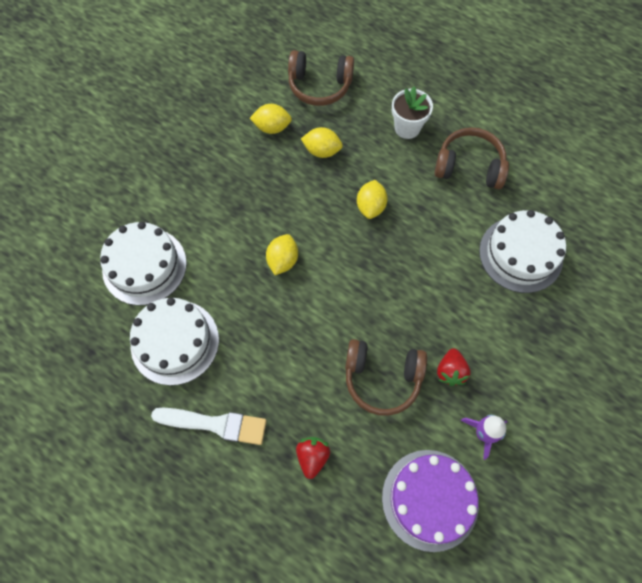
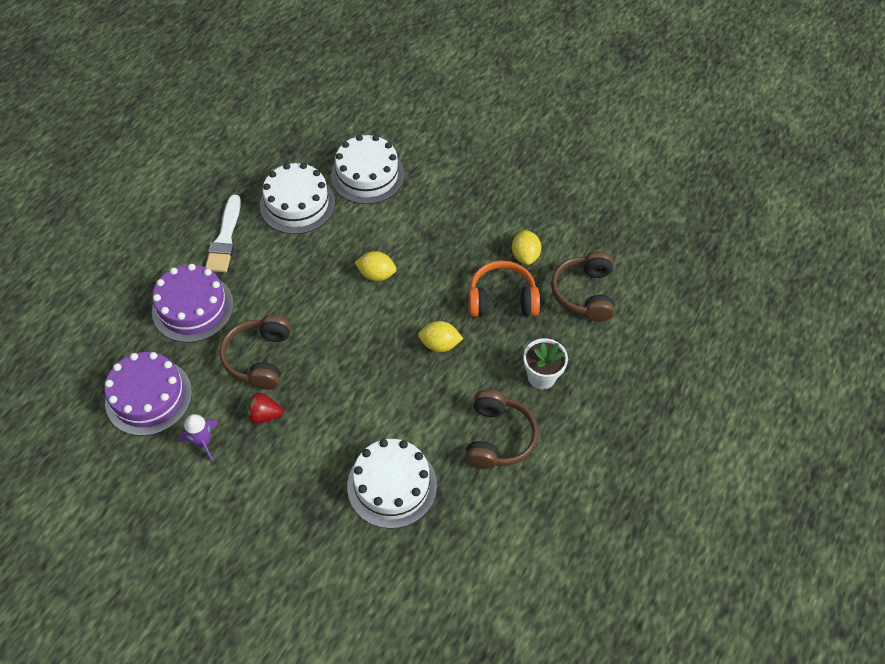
camera: 85 degrees right, 10 degrees down
red strawberry [296,437,330,479] -> purple cake [152,264,234,343]
yellow lemon [301,127,343,158] -> orange headphones [468,261,540,317]

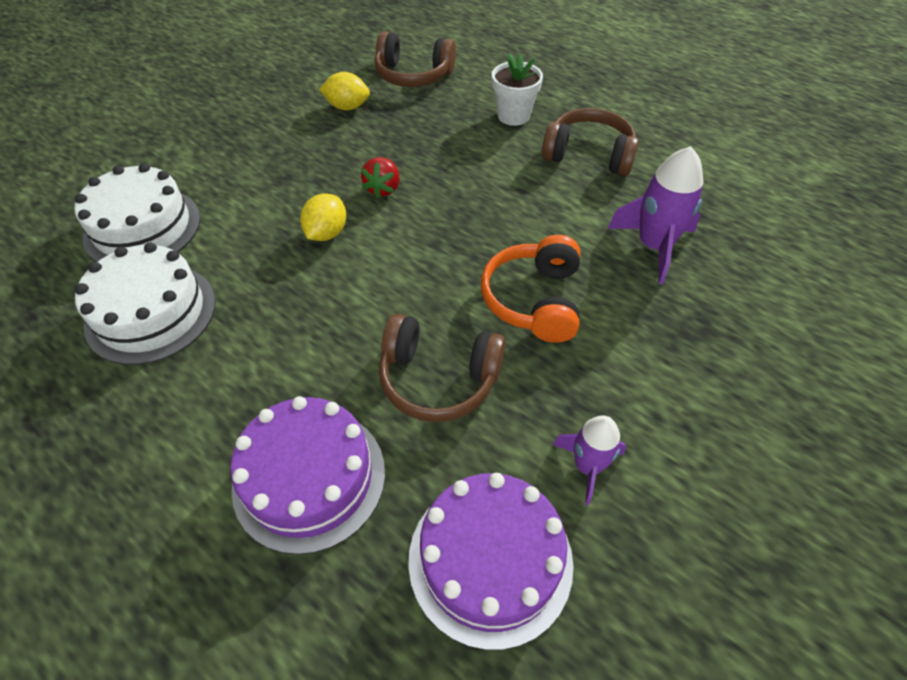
camera: 80 degrees left, 5 degrees down
white brush [205,195,241,273] -> none
red strawberry [246,392,283,424] -> red strawberry moved to [361,157,399,198]
white cake [347,439,437,529] -> purple rocket [608,146,704,284]
yellow lemon [418,321,463,352] -> none
orange headphones [468,261,540,317] -> orange headphones moved to [481,235,580,343]

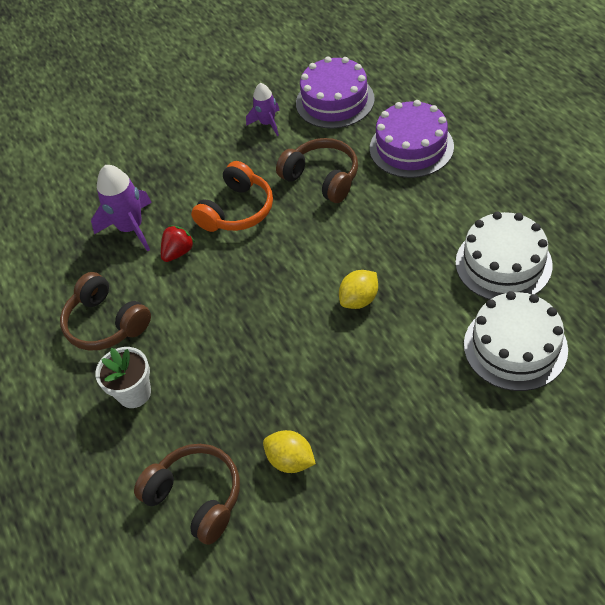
camera: 150 degrees left, 0 degrees up
red strawberry [361,157,399,198] -> red strawberry moved to [161,225,195,262]

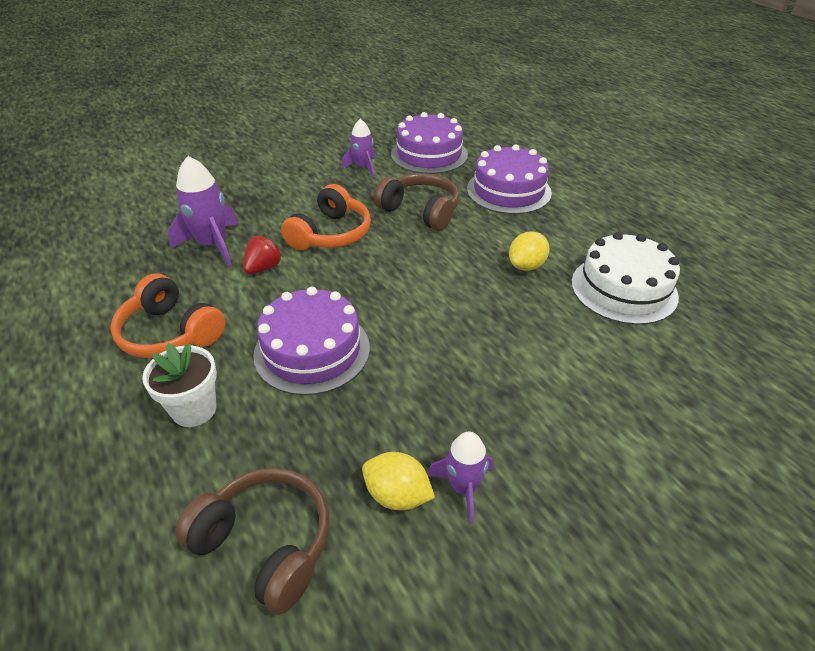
camera: 10 degrees left, 10 degrees down
brown headphones [60,272,151,350] -> orange headphones [111,273,225,358]
yellow lemon [339,270,378,309] -> yellow lemon moved to [509,232,550,271]
white cake [464,291,568,391] -> none
none -> purple cake [253,286,370,395]
none -> purple rocket [428,432,493,524]

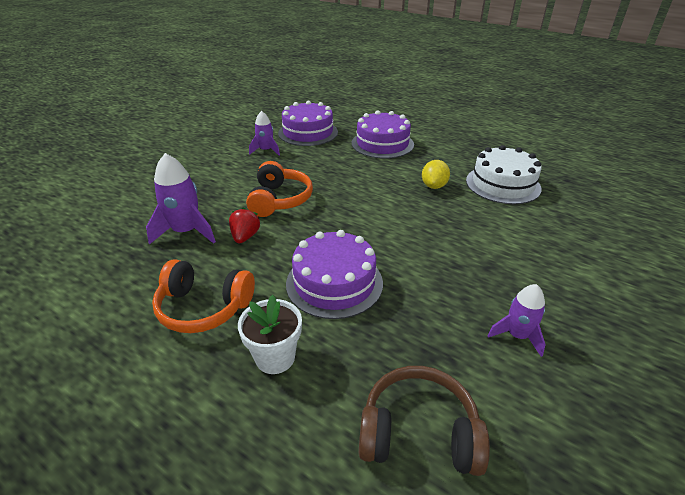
camera: 25 degrees left, 5 degrees down
yellow lemon [362,452,435,510] -> none
brown headphones [374,173,459,231] -> none

